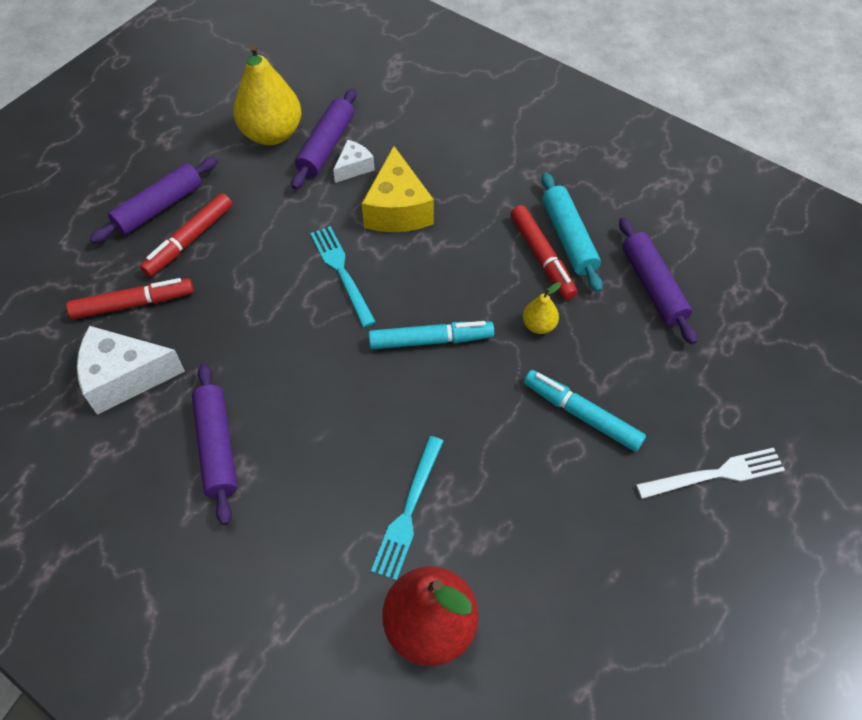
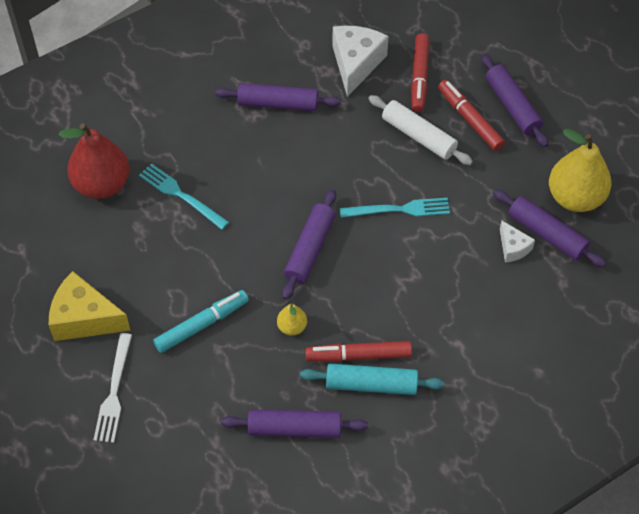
camera: 110 degrees right, 0 degrees up
yellow cheese [362,146,434,232] -> yellow cheese moved to [49,271,131,341]
turquoise marker [368,321,494,349] -> purple rolling pin [282,189,336,300]
none -> white rolling pin [368,95,473,165]

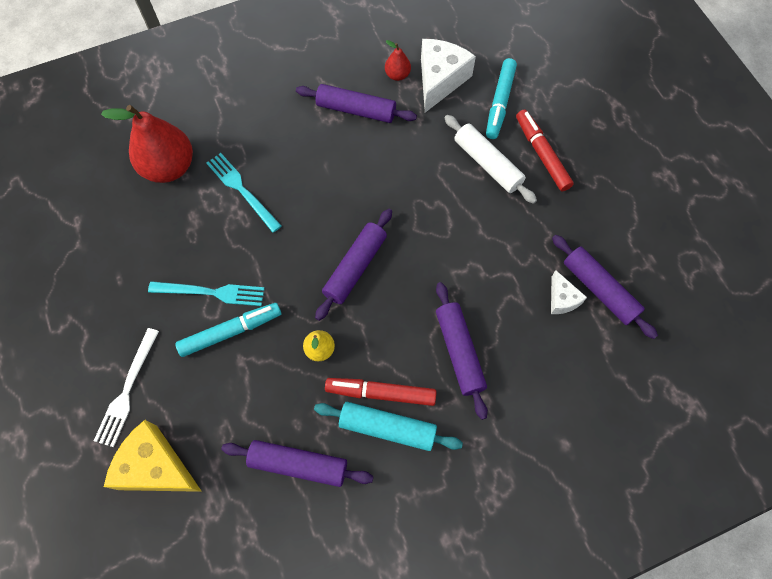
camera: 10 degrees right, 10 degrees up
yellow cheese [49,271,131,341] -> yellow cheese moved to [104,420,202,492]
turquoise fork [340,198,450,218] -> turquoise fork moved to [148,281,265,306]
red marker [411,33,430,112] -> turquoise marker [486,58,517,139]
purple rolling pin [481,54,548,147] -> purple rolling pin moved to [436,282,488,420]
yellow pear [549,129,611,212] -> none
none -> red pear [385,40,411,81]

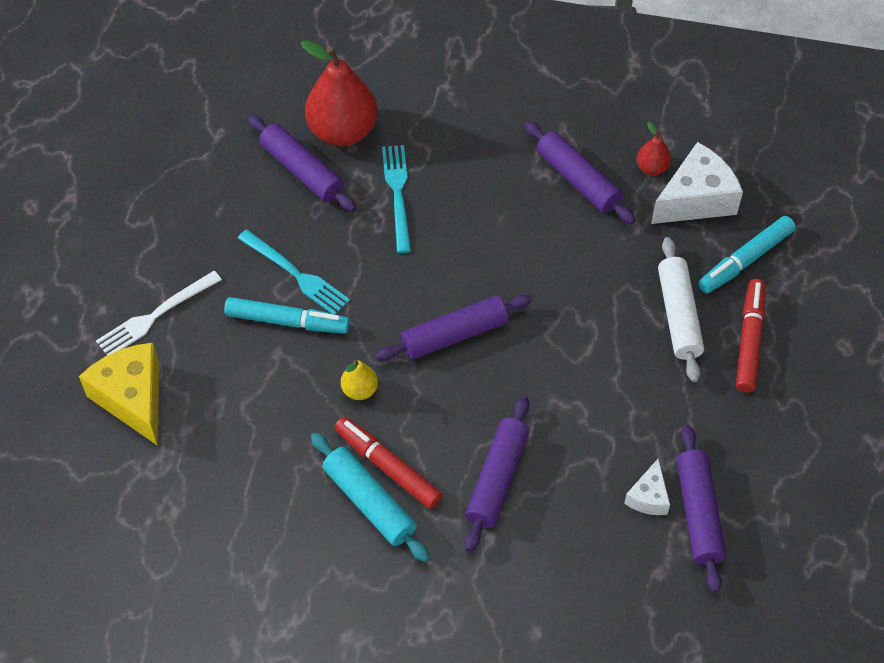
camera: 35 degrees right, 10 degrees down
purple rolling pin [221,440,374,487] -> purple rolling pin moved to [248,115,356,212]

